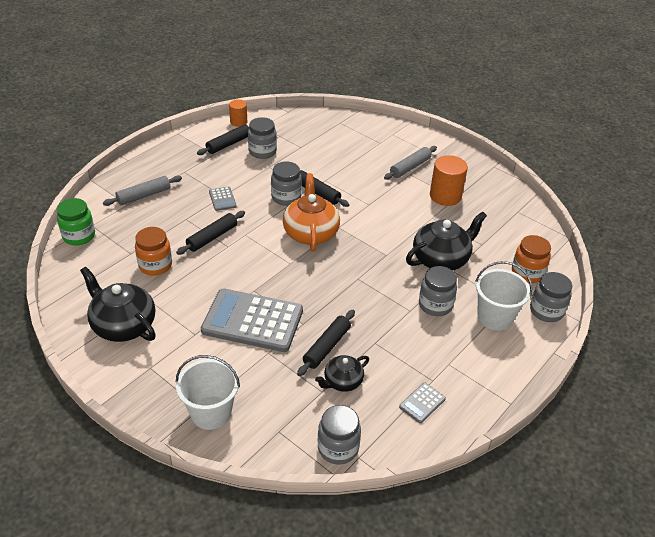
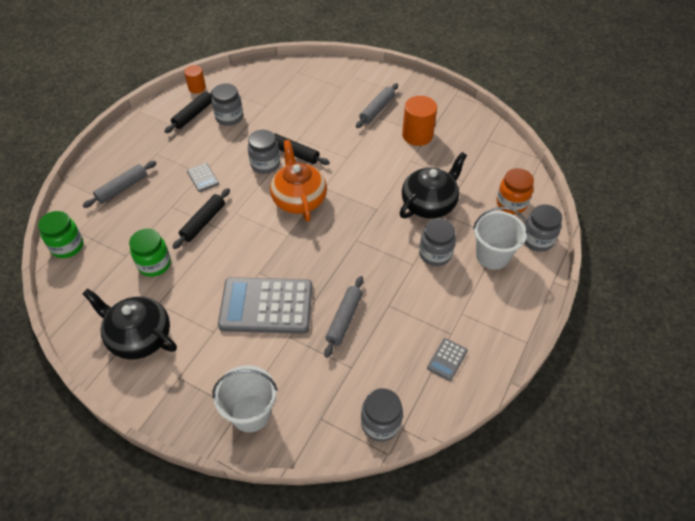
camera: 10 degrees left, 10 degrees up
orange jar [135,227,172,276] -> green jar [129,229,171,277]
black rolling pin [297,310,355,376] -> grey rolling pin [324,276,363,358]
black teapot [315,355,369,392] -> none

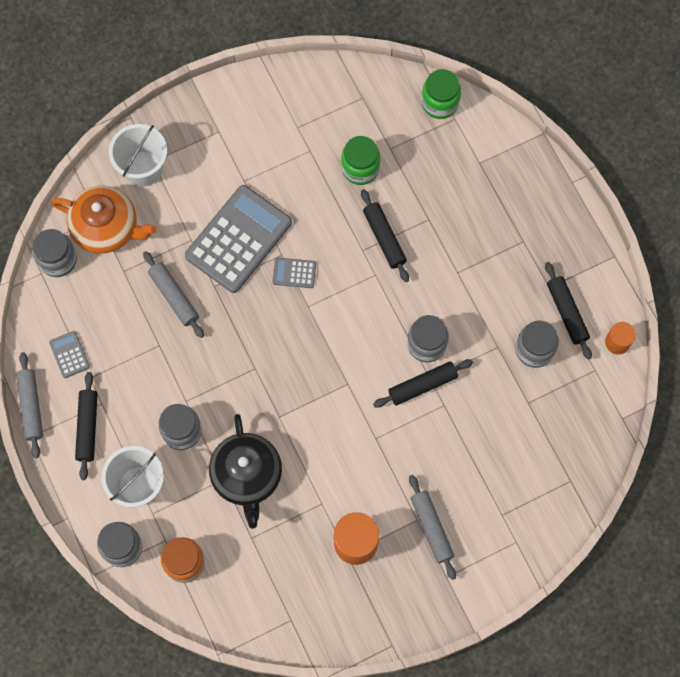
camera: 125 degrees right, 20 degrees up
grey rolling pin [82,161,156,208] -> grey rolling pin moved to [16,352,43,458]
black teapot [82,289,177,360] -> none
grey calculator [187,163,219,192] -> grey calculator moved to [272,258,316,288]
orange teapot [270,140,327,222] -> orange teapot moved to [51,186,157,253]
none -> black rolling pin [75,372,98,480]

